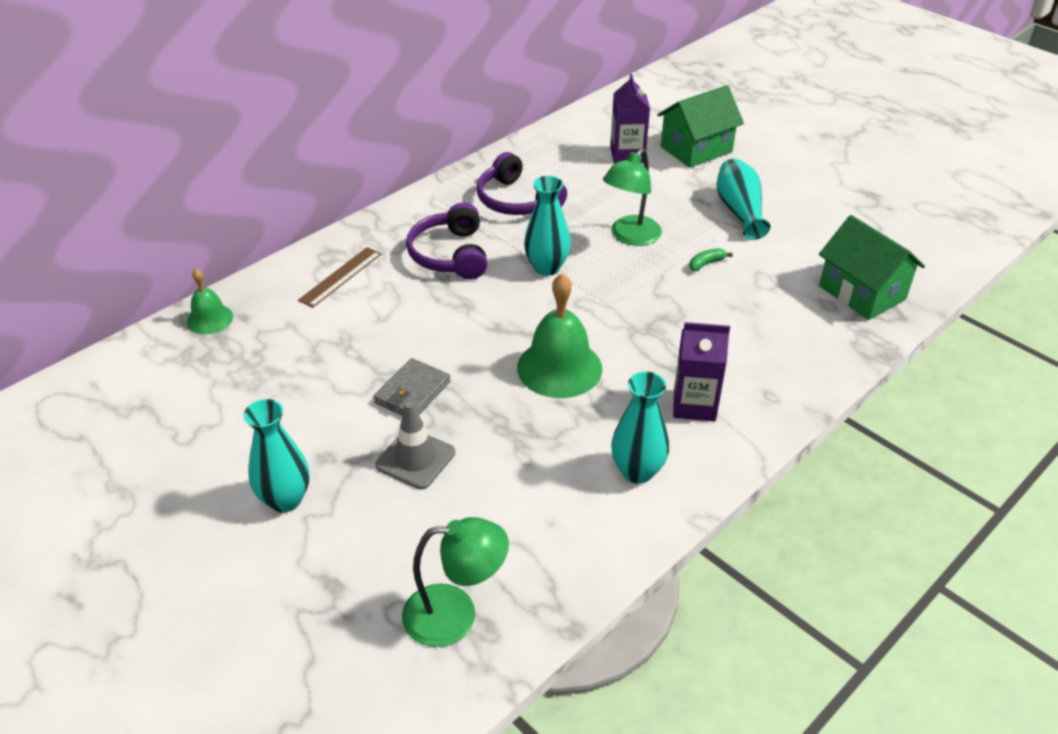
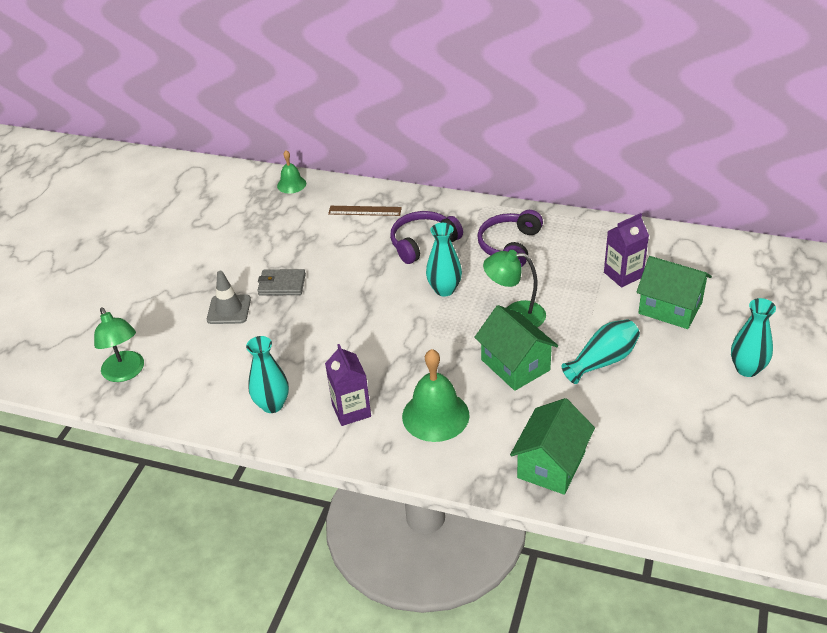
camera: 65 degrees right, 0 degrees up
turquoise vase [243,399,309,513] -> turquoise vase moved to [731,298,776,377]
green bell [517,273,602,398] -> green bell moved to [402,349,470,442]
green banana [690,248,733,271] -> green house [474,305,558,391]

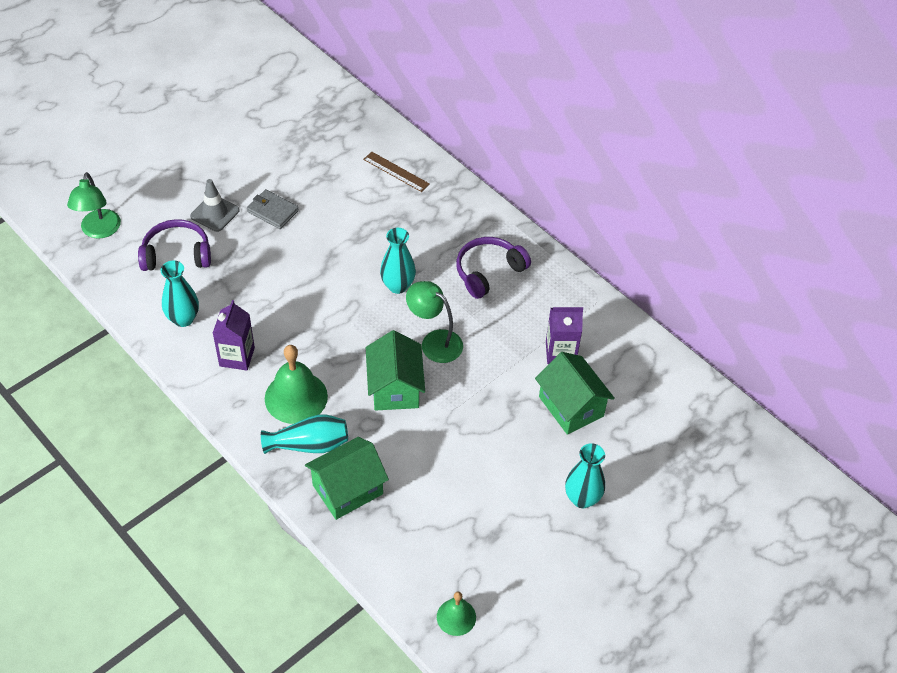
camera: 25 degrees right, 10 degrees up
green bell [277,150,306,194] -> green bell moved to [437,592,476,636]
purple headphones [390,211,463,264] -> purple headphones moved to [138,219,211,271]
turquoise vase [562,319,640,384] -> turquoise vase moved to [261,414,348,454]

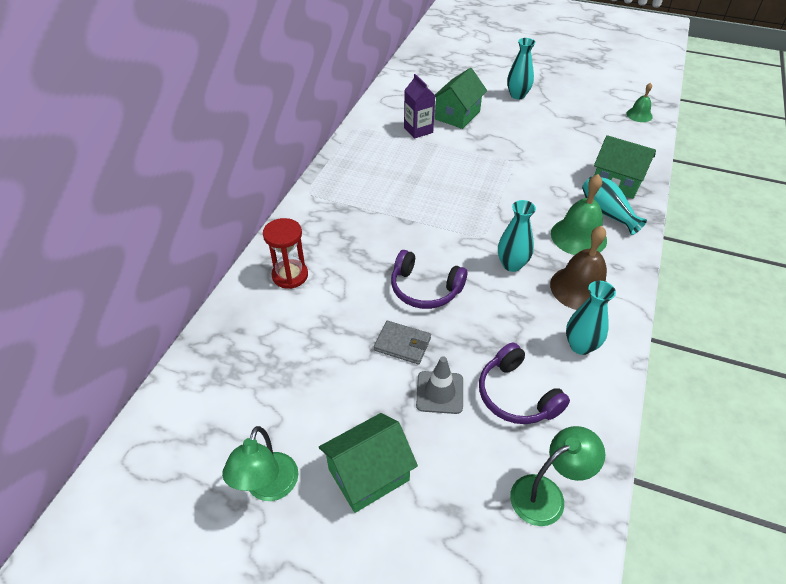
camera: 115 degrees left, 5 degrees down
purple carton [213,300,255,370] -> brown bell [550,226,609,310]
grey wallet [247,189,299,229] -> grey wallet turned 75 degrees counterclockwise [374,321,431,364]
brown ruler [363,152,430,192] -> red hourglass [263,218,308,289]
green house [366,330,425,411] -> green house moved to [319,413,418,513]
turquoise vase [380,228,416,294] -> turquoise vase moved to [498,200,536,272]
green lamp [406,281,463,363] -> green lamp moved to [222,426,298,501]
purple headphones [456,237,531,299] -> purple headphones moved to [391,250,467,309]

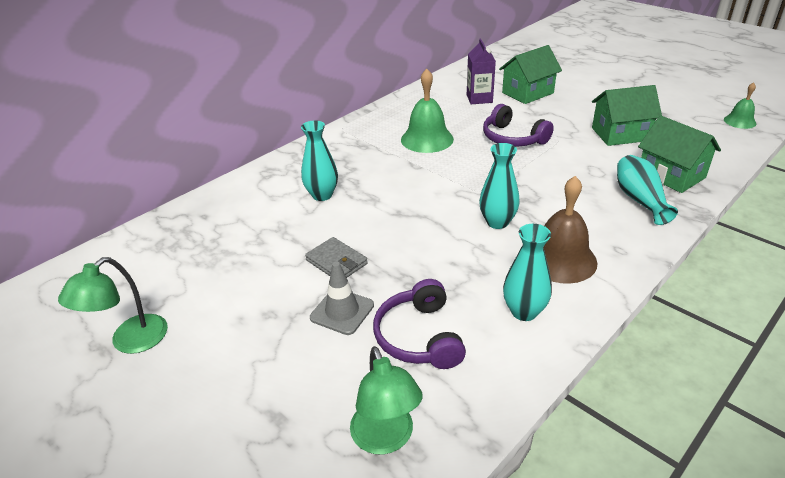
camera: 25 degrees right, 10 degrees down
red hourglass [263,218,308,289] -> none
green house [319,413,418,513] -> green house moved to [592,85,662,146]
purple headphones [391,250,467,309] -> purple headphones moved to [483,104,554,147]
turquoise vase [507,38,535,99] -> turquoise vase moved to [301,120,338,201]
green lamp [510,426,605,526] -> green lamp turned 75 degrees clockwise [350,346,423,455]
green bell [551,174,607,255] -> green bell moved to [401,69,454,153]

